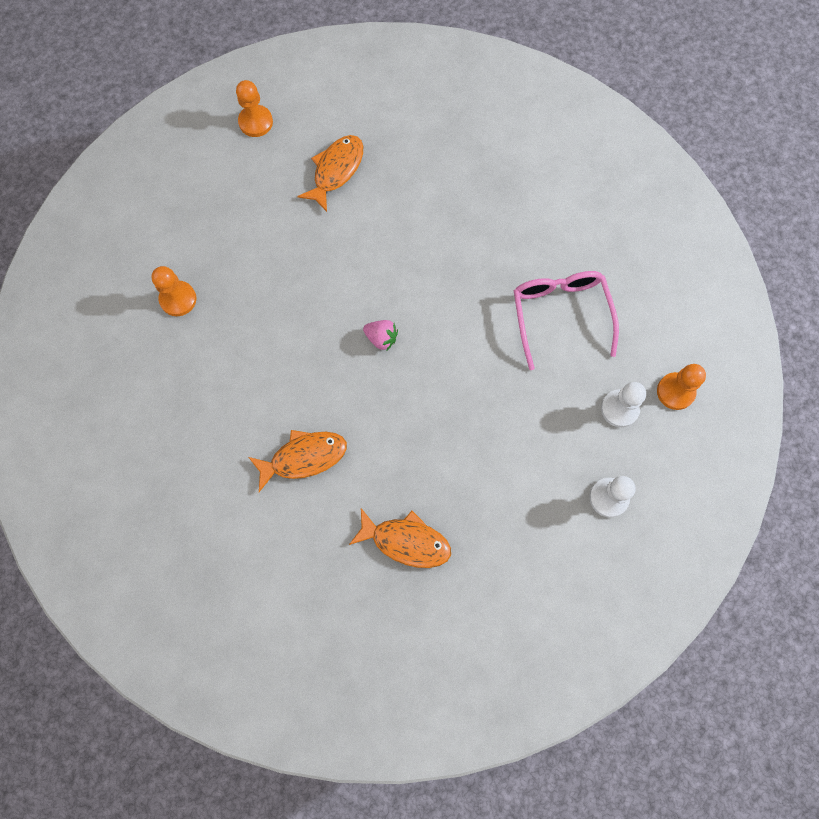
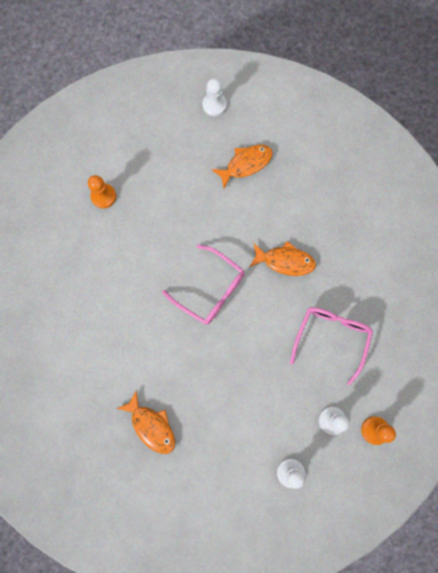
camera: 30 degrees right, 5 degrees up
orange pawn [236,80,273,137] -> white pawn [202,78,227,116]
orange fish [248,430,347,492] -> orange fish moved to [250,241,316,276]
pink strawberry [363,320,398,350] -> pink glasses [162,245,244,325]

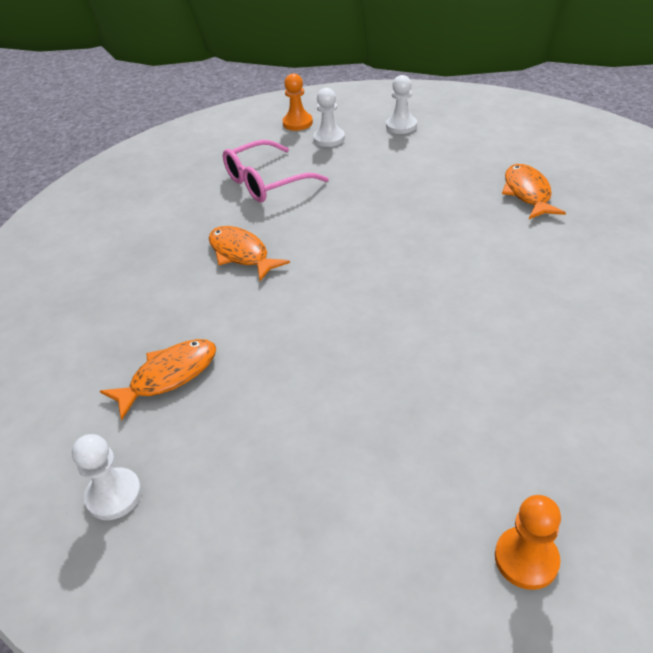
camera: 140 degrees left, 35 degrees down
orange pawn [88,175,116,209] -> orange pawn moved to [495,495,561,590]
pink glasses [162,245,244,325] -> none
orange fish [211,145,273,188] -> orange fish turned 135 degrees clockwise [100,339,216,421]

